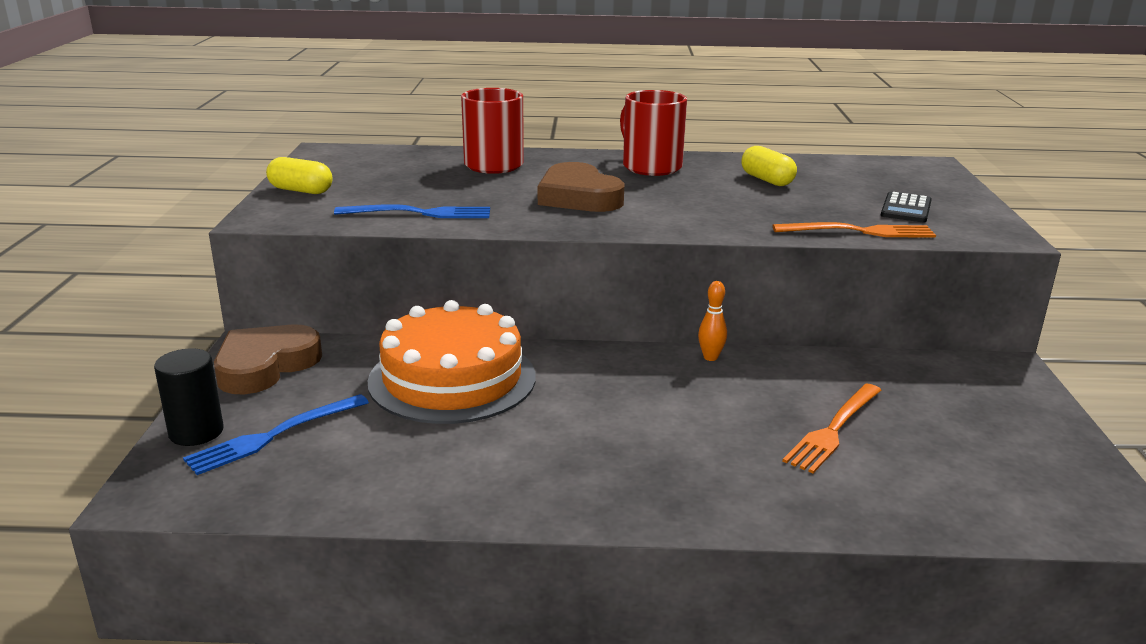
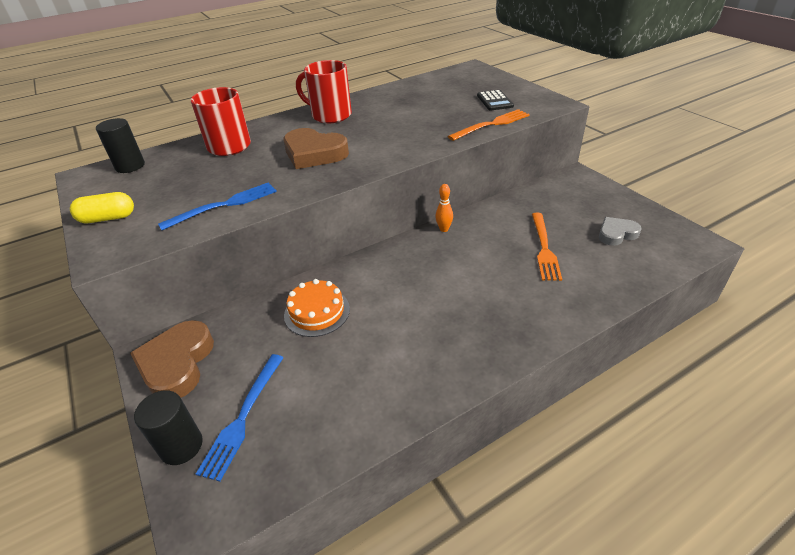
camera: 30 degrees left, 15 degrees up
orange cake [368,300,536,424] -> orange cake [284,279,350,337], size x0.56
yellow capsule [741,146,797,186] -> none
none -> black cylinder [96,118,145,173]
none -> grey heart [599,217,642,246]

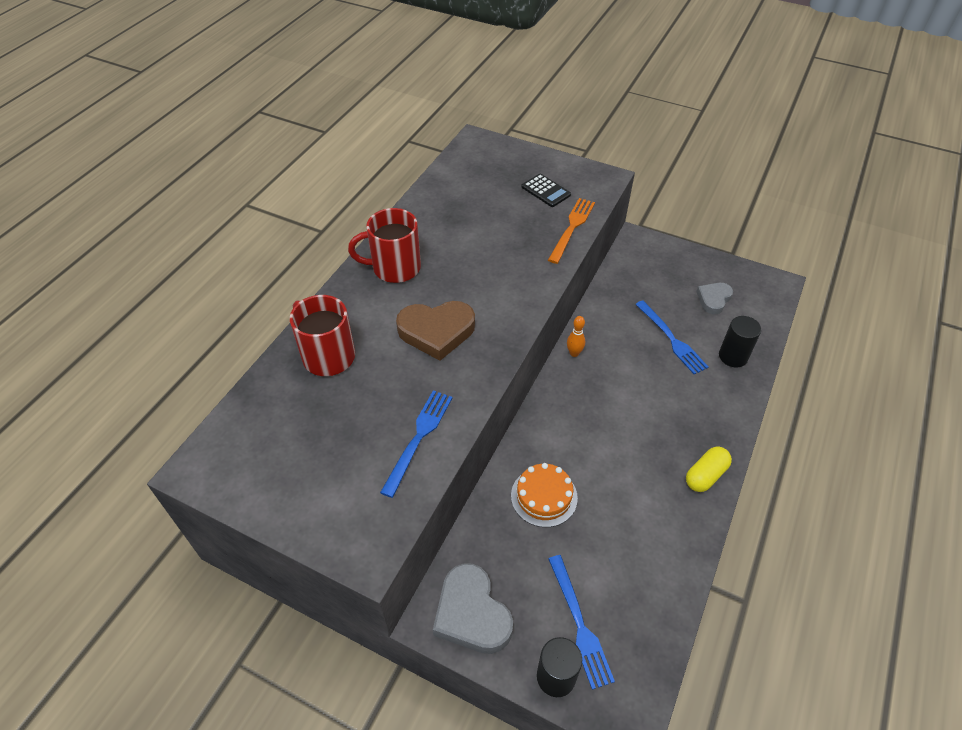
camera: 35 degrees left, 10 degrees up
yellow capsule [70,192,134,223] -> yellow capsule moved to [686,447,732,492]
black cylinder [96,118,145,173] -> black cylinder moved to [719,316,761,367]
brown heart [130,320,214,398] -> grey heart [433,563,513,654]
orange fork [532,213,562,281] -> blue fork [635,300,708,374]

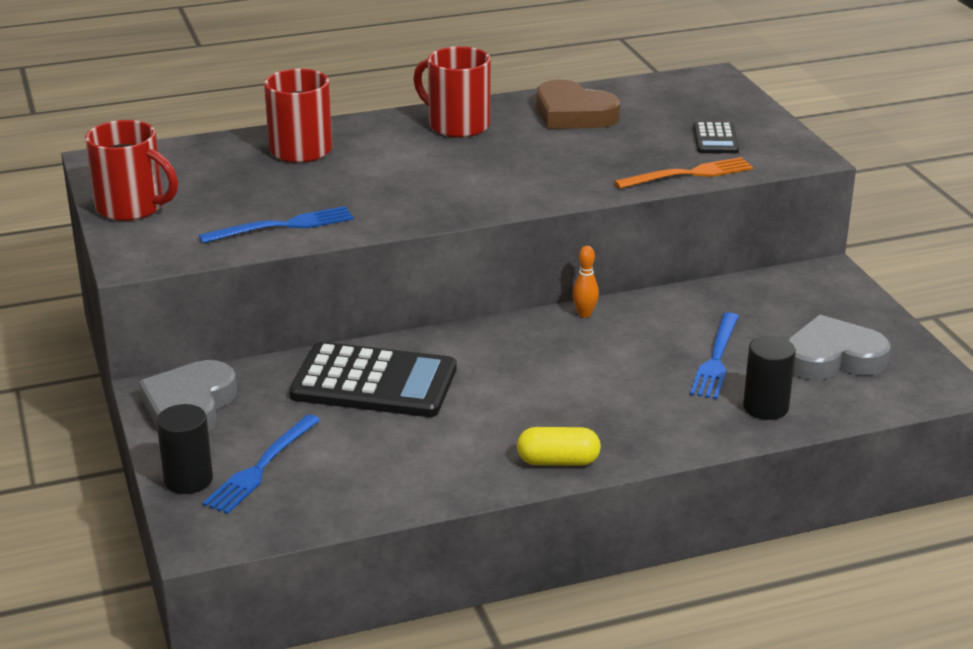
camera: 45 degrees right, 20 degrees down
brown heart [396,301,475,361] -> brown heart moved to [536,80,620,129]
orange cake [511,463,578,527] -> black calculator [289,342,457,417]
grey heart [696,283,733,314] -> grey heart [788,315,891,380], size x1.65
none -> red mug [85,120,178,221]

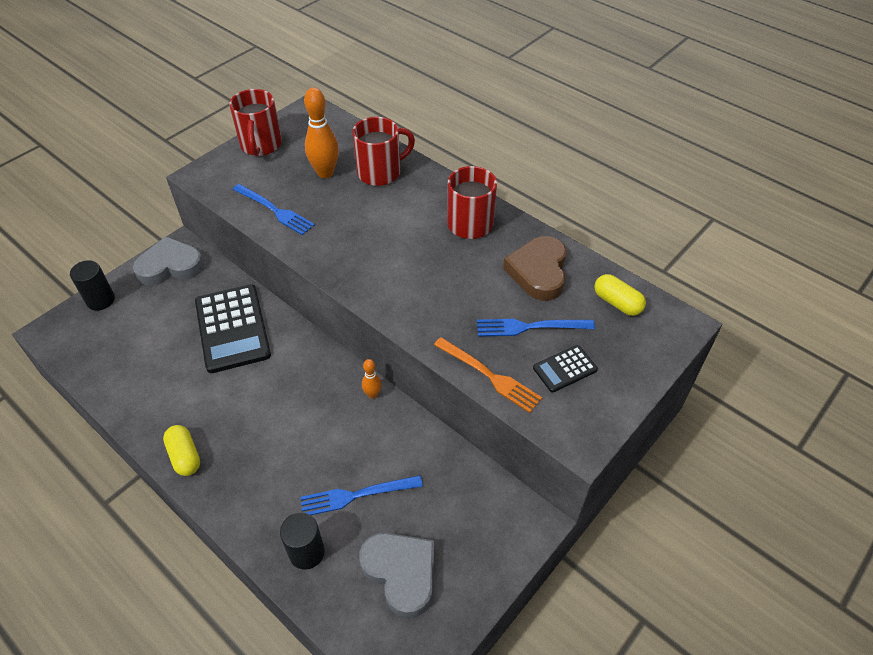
camera: 60 degrees right, 20 degrees up
blue fork [202,414,320,514] -> blue fork moved to [477,319,595,337]
none -> orange bowling pin [304,87,339,178]
none -> yellow capsule [594,274,646,316]

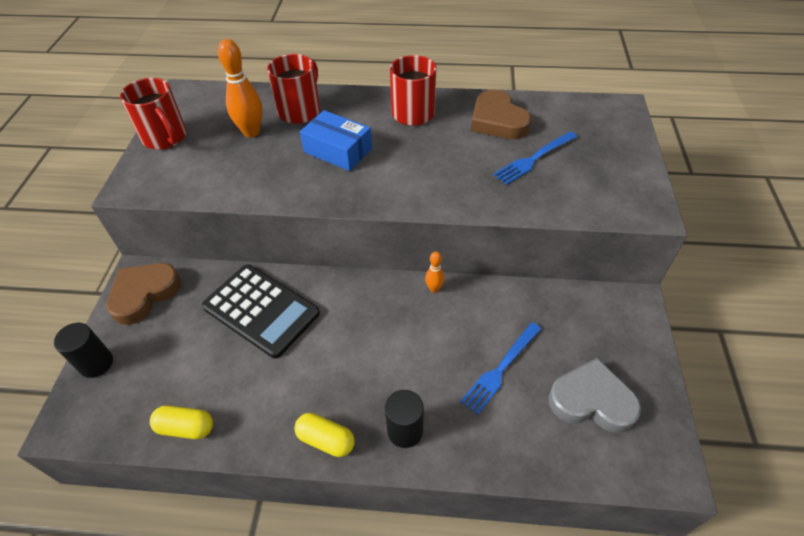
camera: 35 degrees left, 0 degrees up
grey heart [133,236,204,286] -> brown heart [107,263,181,325]
blue fork [232,184,315,235] -> none
black cylinder [280,512,325,570] -> black cylinder moved to [385,390,424,448]
orange fork [434,337,542,413] -> none
black calculator [533,345,598,392] -> none
yellow capsule [594,274,646,316] -> yellow capsule moved to [150,406,213,439]
none -> blue box [300,110,372,171]

